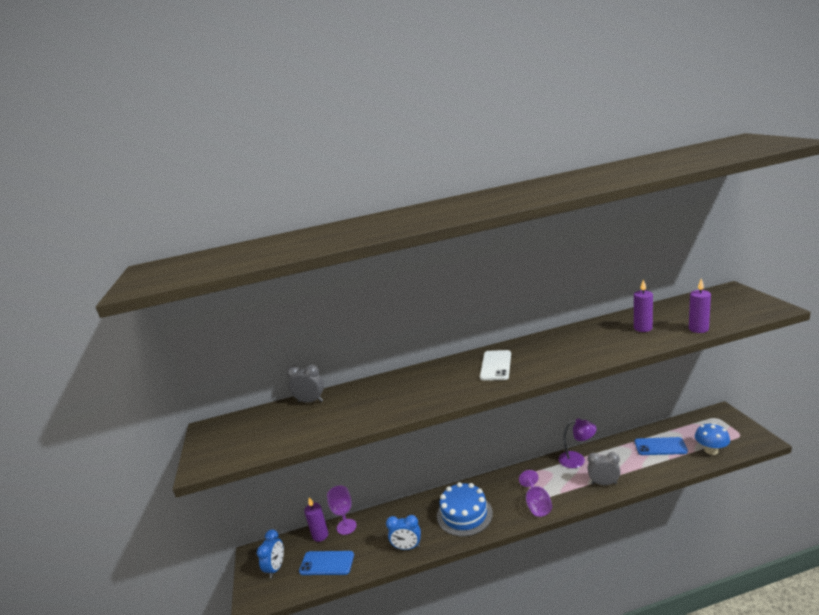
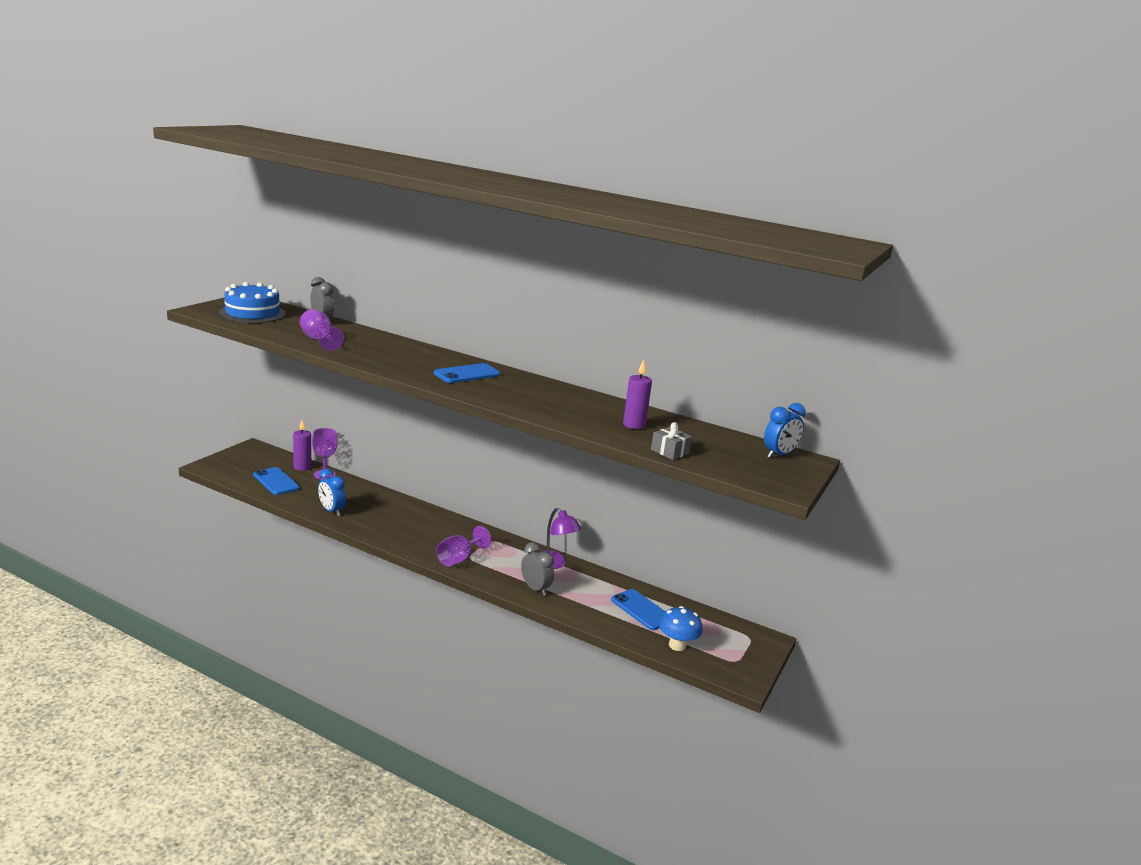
camera: 35 degrees right, 0 degrees up
blue clock [257,529,284,578] -> blue clock moved to [764,403,806,458]
blue cake [437,482,493,536] -> blue cake moved to [219,282,286,323]
white phone [480,350,511,381] -> blue phone [434,363,500,383]
purple candle [689,279,711,333] -> grey gift [651,422,692,460]
none -> purple goblet [300,309,344,351]

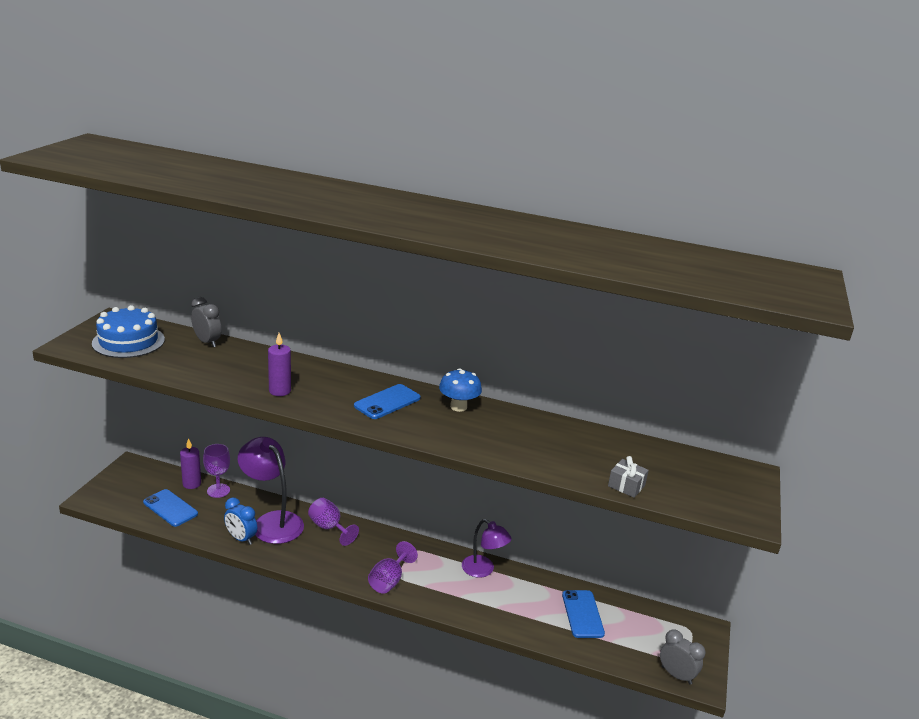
camera: 10 degrees left, 5 degrees up
purple goblet [300,309,344,351] -> purple goblet moved to [308,498,359,546]
grey clock [521,542,554,596] -> grey clock moved to [660,629,706,685]
blue phone [611,589,666,630] -> blue phone turned 45 degrees clockwise [562,590,605,638]
purple candle [623,359,652,429] -> purple candle moved to [268,333,291,396]
blue mushroom [659,606,703,651] -> blue mushroom moved to [439,368,482,412]
blue clock [764,403,806,458] -> none
none -> purple lamp [238,437,304,544]

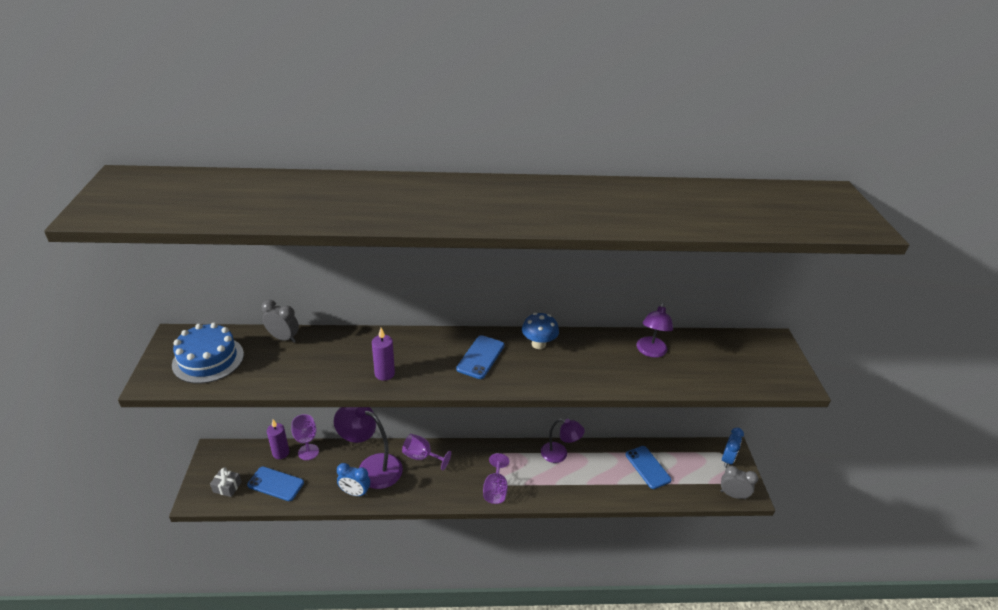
camera: 20 degrees left, 10 degrees up
grey gift [608,456,649,498] -> grey gift moved to [210,467,242,497]
none -> purple lamp [637,302,673,358]
none -> blue clock [722,428,744,468]

